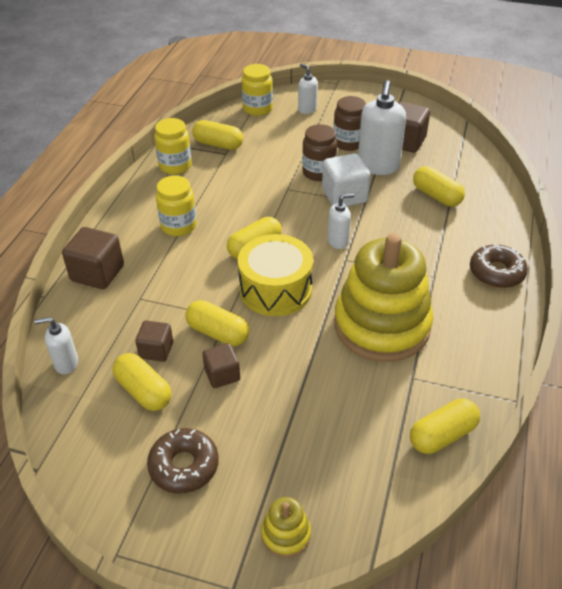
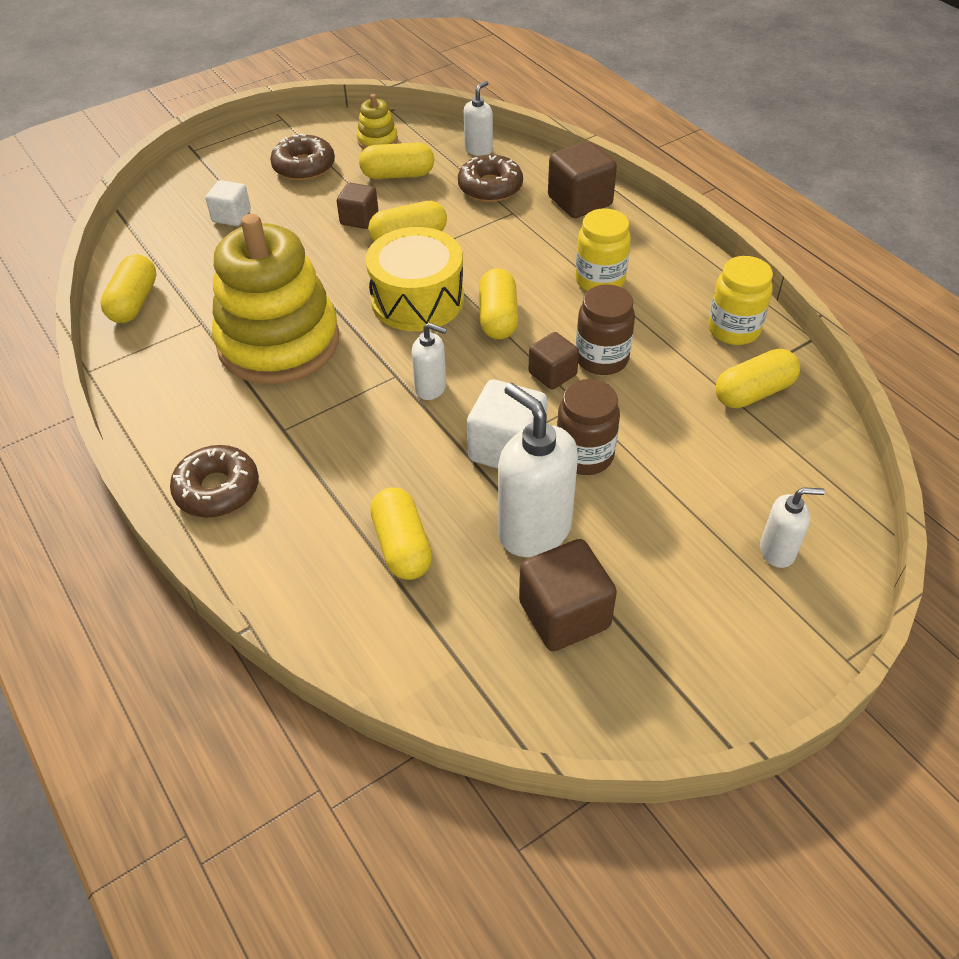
camera: 130 degrees right, 5 degrees up
brown cube [135,321,173,362] -> brown cube moved to [529,332,579,390]
yellow jar [242,64,273,116] -> none
yellow stacking toy [261,497,311,558] -> yellow stacking toy moved to [357,94,398,149]
white soap dispenser [328,193,355,249] -> white soap dispenser turned 90 degrees counterclockwise [411,323,447,400]
brown jar [333,96,366,151] -> brown jar moved to [576,284,635,375]
yellow capsule [413,166,465,207] -> yellow capsule turned 75 degrees clockwise [371,487,432,580]
none -> white cube [206,180,251,226]
none -> brown donut [458,154,523,202]

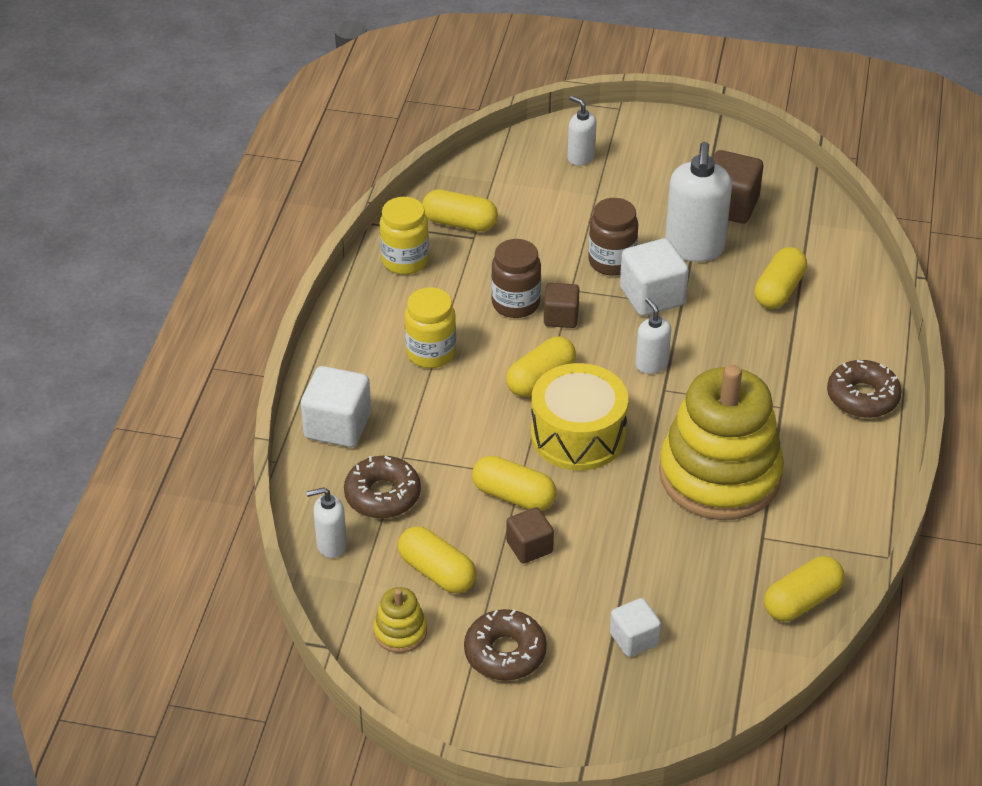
camera: 135 degrees left, 5 degrees down
brown cube [548,141,617,218] -> white cube [301,366,371,447]

